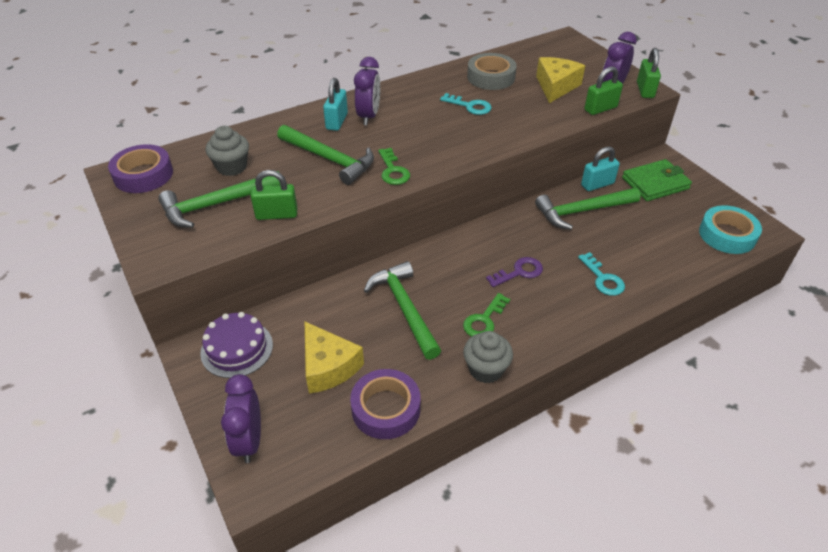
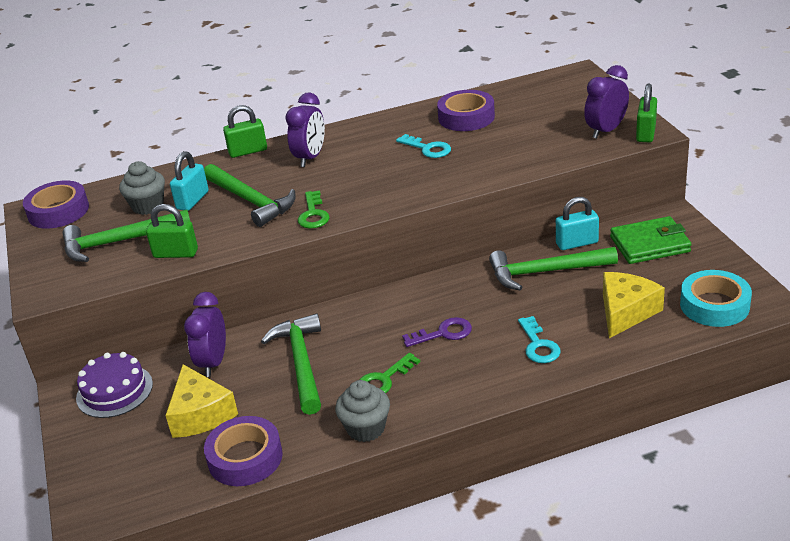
camera: 15 degrees right, 10 degrees down
purple clock [221,374,261,463] -> purple clock moved to [184,292,226,377]
turquoise padlock [323,78,348,131] -> turquoise padlock moved to [170,151,209,211]
grey tape [467,53,517,90] -> purple tape [437,90,495,131]
yellow cheese [536,57,585,103] -> yellow cheese moved to [603,272,665,338]
green padlock [584,66,623,115] -> green padlock moved to [223,105,267,158]

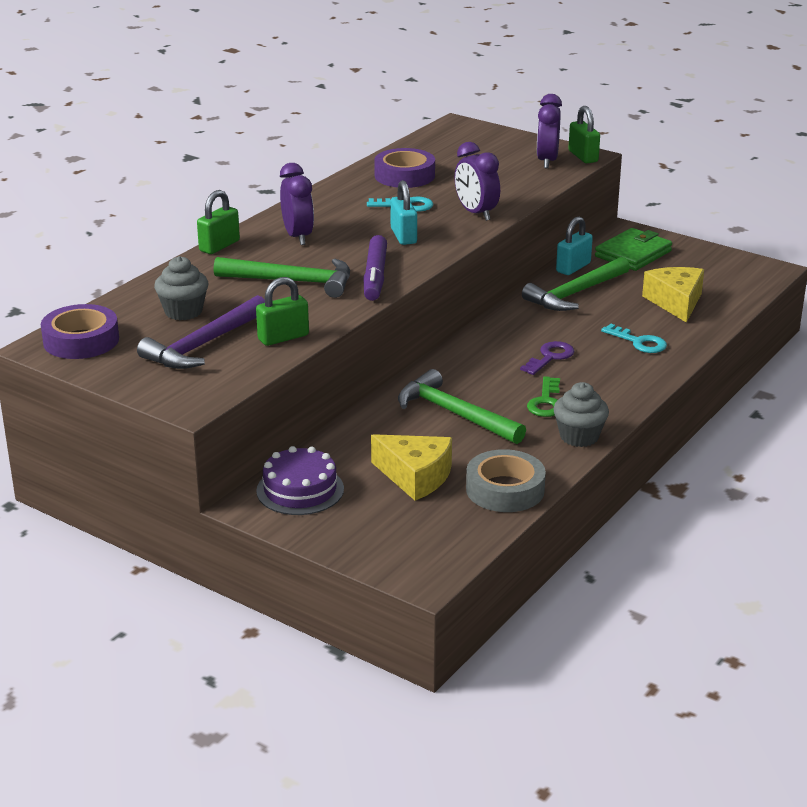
camera: 40 degrees left, 5 degrees down
green hammer [62,210,190,262] -> purple hammer [137,295,265,369]
turquoise padlock [170,151,209,211] -> turquoise padlock moved to [391,180,417,245]
purple clock [184,292,226,377] -> purple clock moved to [455,142,500,221]
purple tape [204,416,283,486] -> grey tape [466,449,546,512]
green key [298,190,330,228] -> purple marker [364,235,387,301]
turquoise tape [680,270,752,327] -> none

